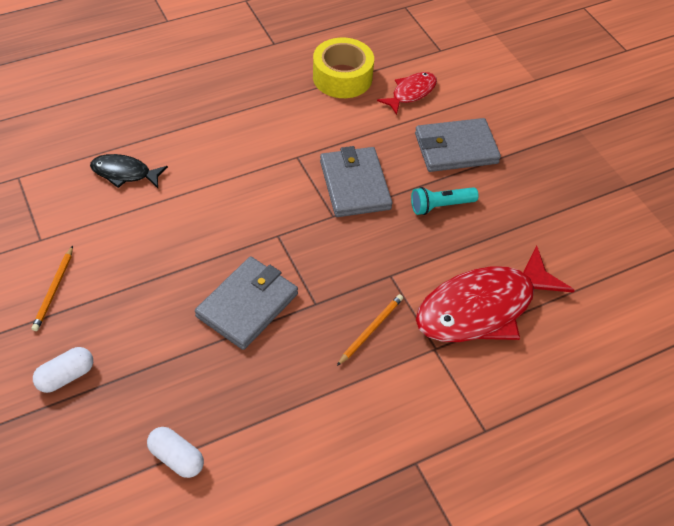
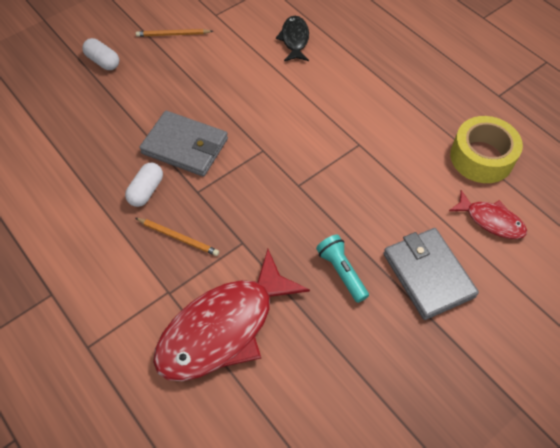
camera: 80 degrees right, 5 degrees up
white capsule [147,427,204,478] -> white capsule moved to [125,163,163,207]
grey wallet [320,146,393,217] -> none
red fish [416,245,575,342] -> red fish turned 90 degrees counterclockwise [153,249,310,381]

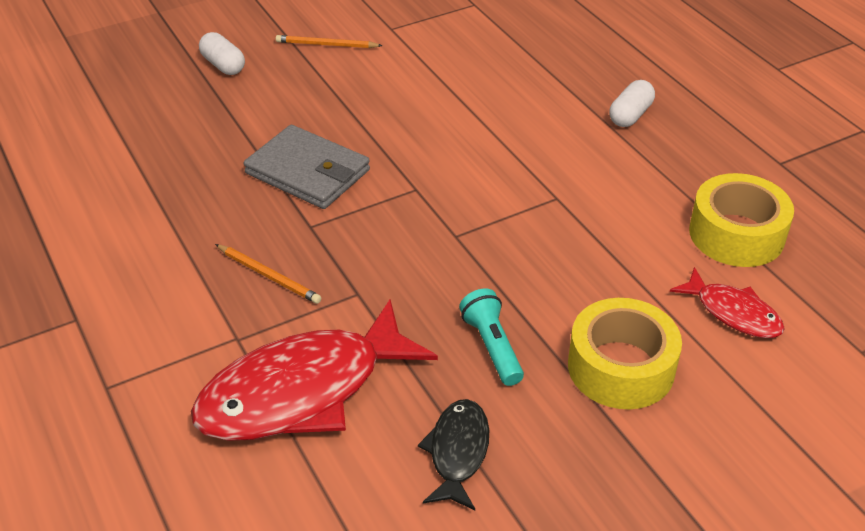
camera: 10 degrees right, 15 degrees down
white capsule [125,163,163,207] -> white capsule moved to [610,80,655,127]
black fish [276,16,309,61] -> black fish moved to [418,399,489,510]
grey wallet [383,228,479,320] -> yellow tape [568,298,682,409]

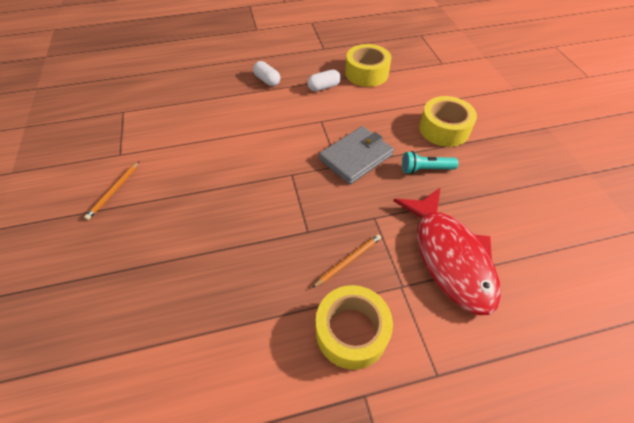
camera: 75 degrees left, 10 degrees up
white capsule [199,32,245,75] -> white capsule moved to [307,70,341,92]
grey wallet [244,125,370,209] -> grey wallet moved to [319,126,394,184]
black fish [418,399,489,510] -> none
red fish [670,267,785,338] -> none
none -> yellow tape [316,285,393,370]

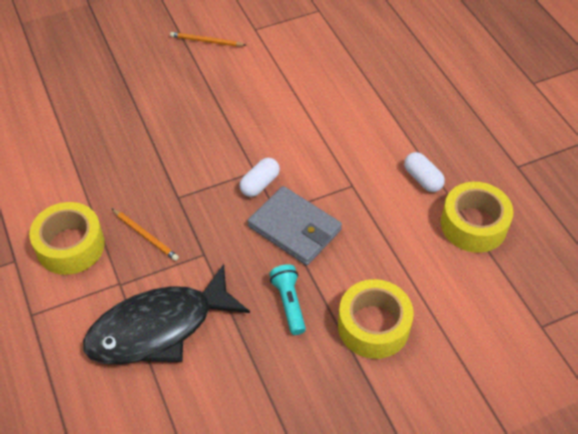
camera: 80 degrees right, 0 degrees up
white capsule [253,61,280,86] -> white capsule moved to [240,158,280,197]
red fish [393,188,501,315] -> black fish [83,264,250,364]

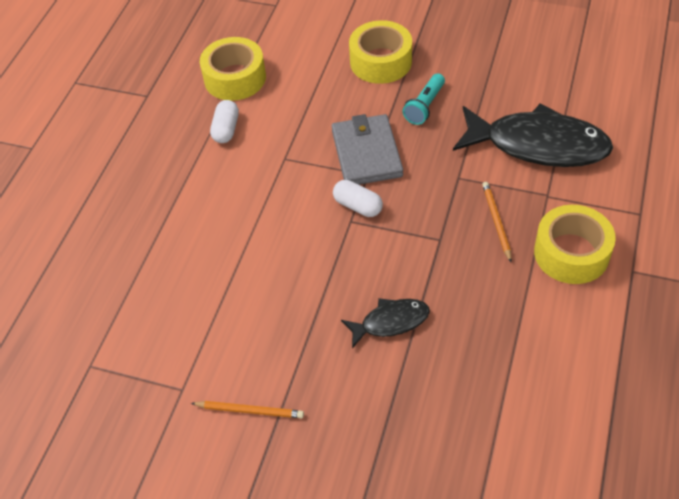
camera: 135 degrees left, 0 degrees up
orange pencil [170,32,246,46] -> orange pencil turned 45 degrees counterclockwise [191,401,304,418]
white capsule [240,158,280,197] -> white capsule turned 45 degrees clockwise [333,180,383,217]
none -> black fish [341,298,430,349]

